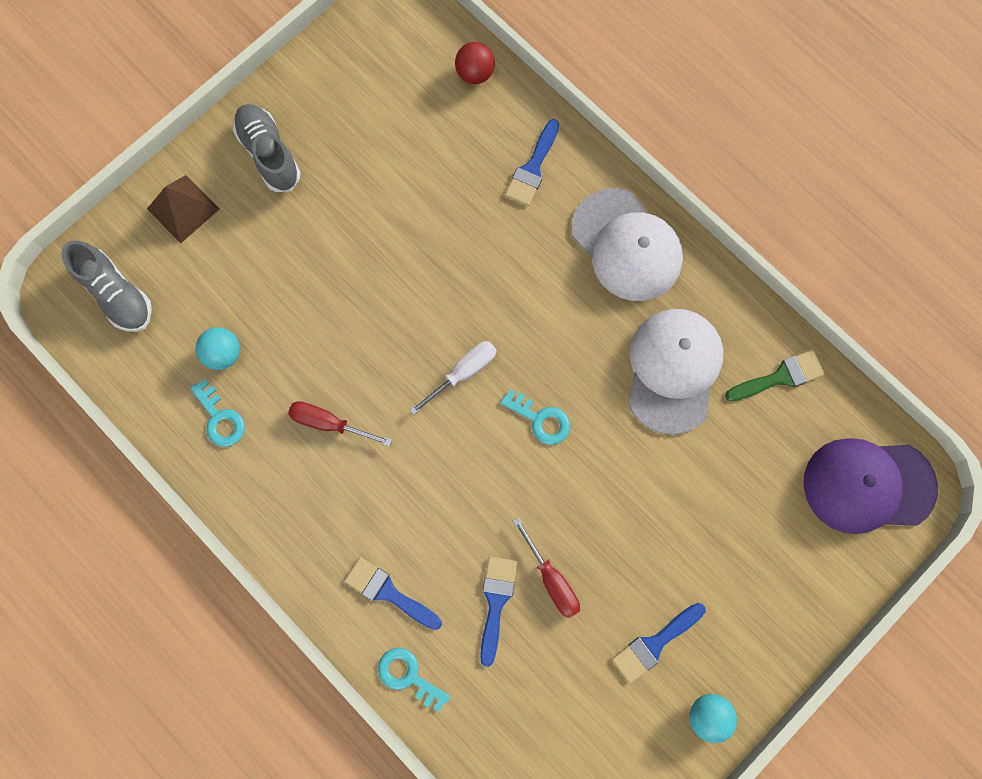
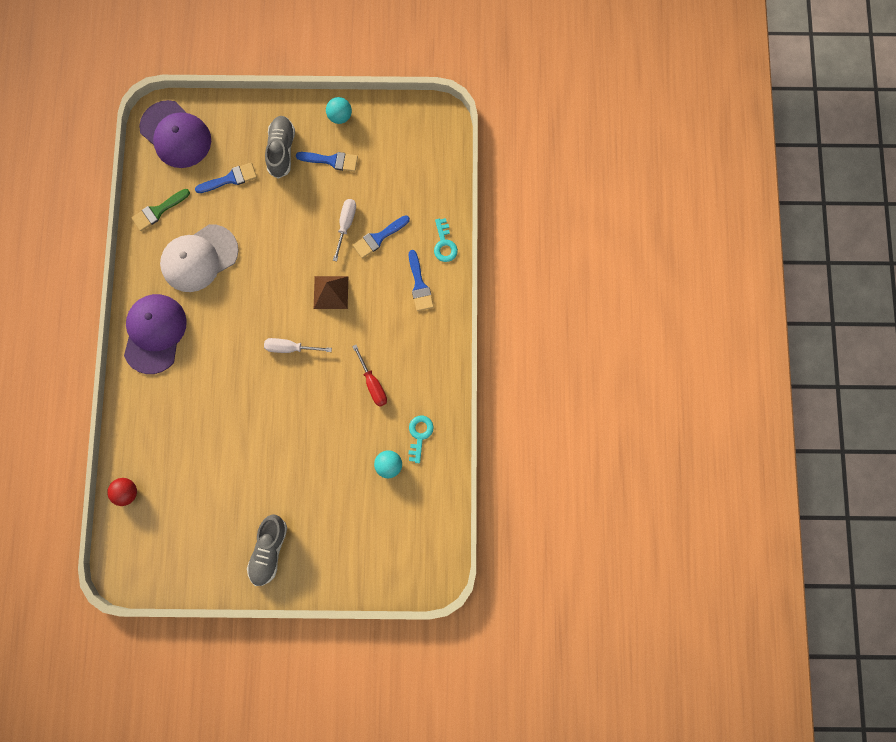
camera: 135 degrees left, 0 degrees up
grey shoe [61,240,152,332] -> grey shoe moved to [265,116,295,179]
brown pyramid [147,175,219,243] -> brown pyramid moved to [314,276,348,309]
turquoise key [500,389,570,445] -> none
blue brush [505,119,559,206] -> blue brush moved to [195,163,257,193]
red screwdriver [513,517,580,618] -> white screwdriver [333,199,356,261]
white cap [571,188,683,301] -> purple cap [124,294,187,374]
green brush [725,350,825,402] -> green brush turned 60 degrees counterclockwise [132,189,190,231]

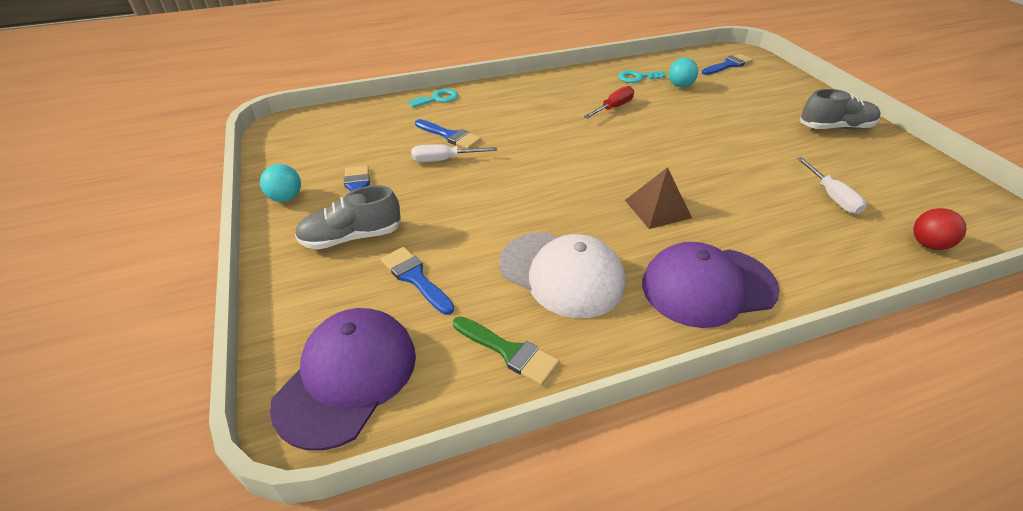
camera: 110 degrees left, 35 degrees down
white screwdriver [264,338,332,353] -> white screwdriver moved to [797,157,867,214]
brown pyramid [314,276,348,309] -> brown pyramid moved to [625,167,692,229]
blue brush [409,250,434,311] -> blue brush moved to [702,54,753,75]

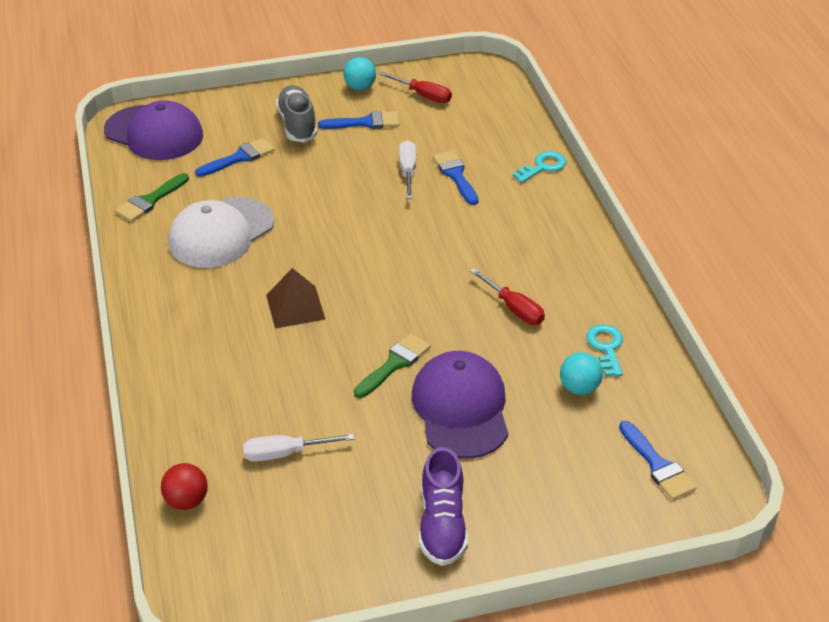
camera: 95 degrees right, 0 degrees up
turquoise key [408,89,458,108] -> turquoise key turned 105 degrees counterclockwise [513,151,566,183]
blue brush [415,119,481,149] -> blue brush turned 120 degrees clockwise [433,151,478,205]
purple cap [642,242,780,328] -> purple cap moved to [412,351,508,459]
grey shoe [800,89,881,130] -> purple shoe [419,447,468,566]
none -> green brush [354,333,431,398]
none -> red screwdriver [379,72,452,103]

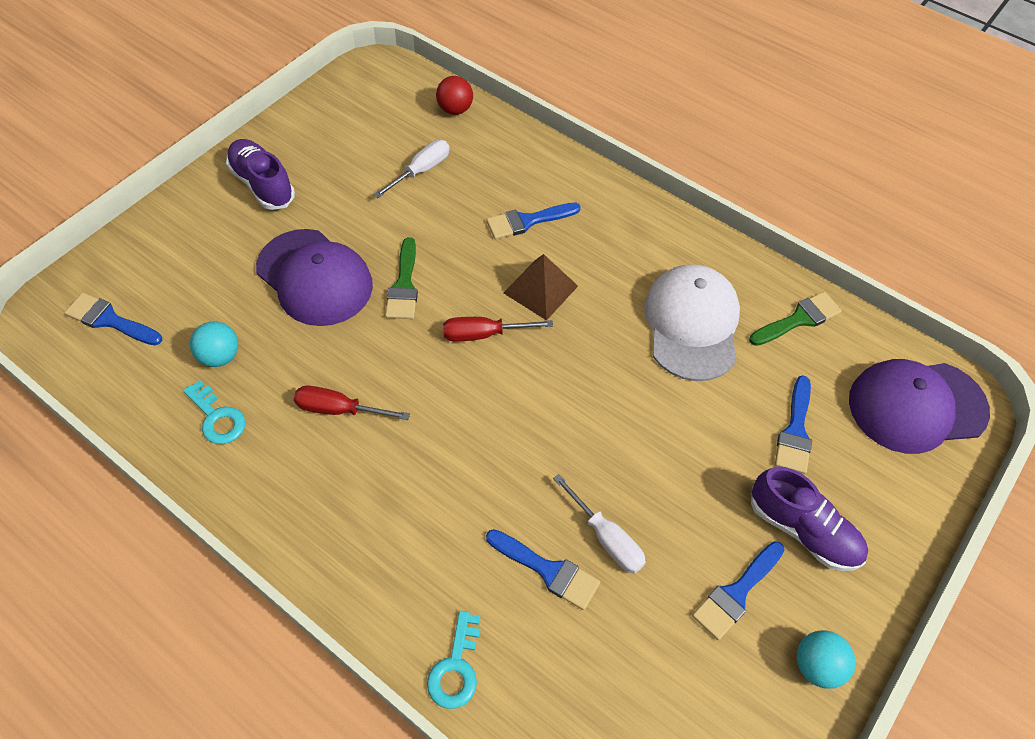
camera: 140 degrees right, 15 degrees up
green brush [115,173,189,222] -> green brush turned 60 degrees clockwise [749,292,842,346]
grey shoe [276,85,317,142] -> purple shoe [751,466,868,571]
red screwdriver [379,72,452,103] -> red screwdriver moved to [443,317,553,341]
none -> blue brush [486,203,581,239]

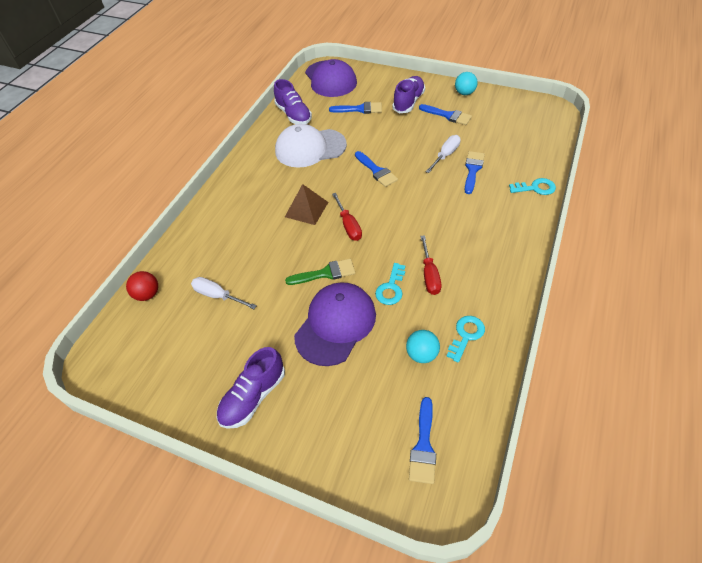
camera: 100 degrees left, 5 degrees down
blue brush [486,203,581,239] -> blue brush moved to [355,151,398,187]
green brush [749,292,842,346] -> purple shoe [274,79,312,124]
none -> turquoise key [375,263,405,305]

